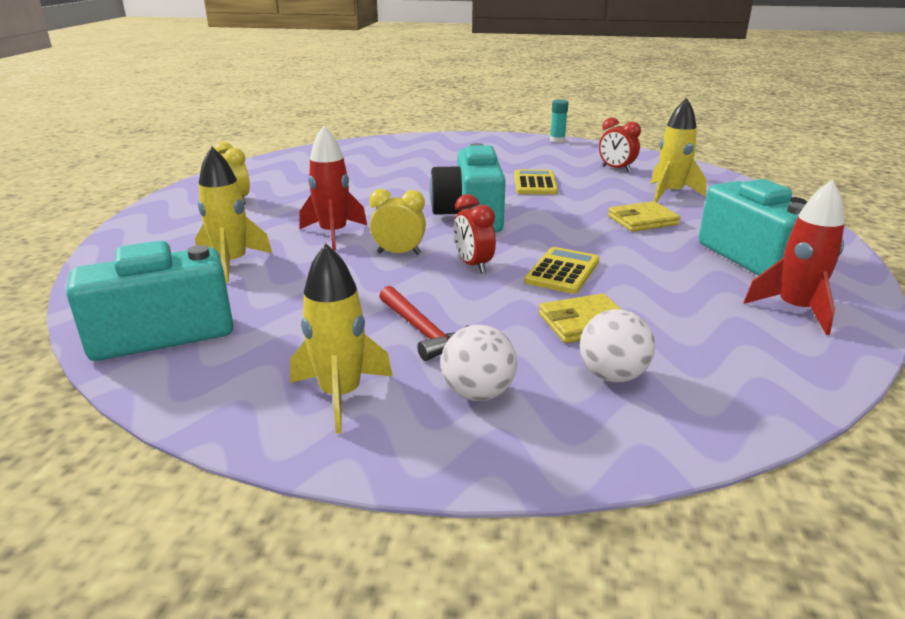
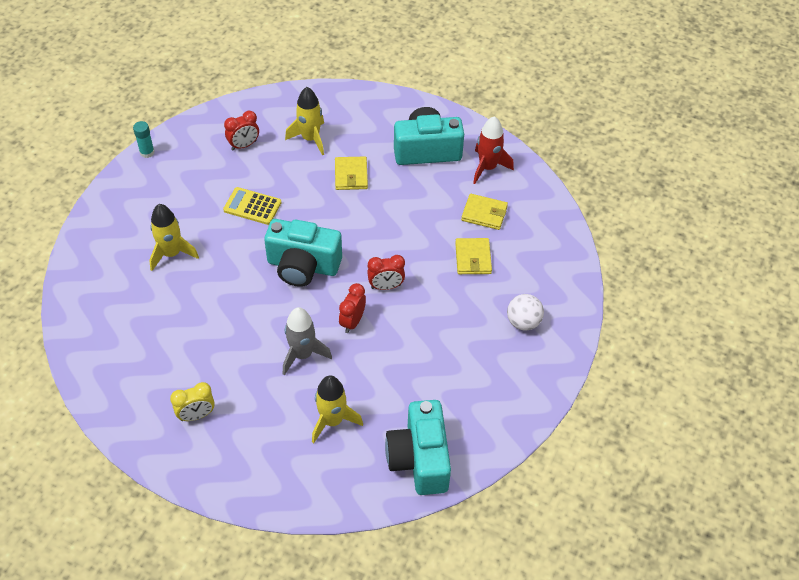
camera: 75 degrees left, 25 degrees up
yellow rocket [290,244,393,434] -> yellow rocket moved to [149,204,199,271]
red rocket [299,126,367,250] -> grey rocket [283,307,332,376]
yellow clock [369,189,426,255] -> red clock [339,283,366,333]
red hammer [379,286,469,361] -> none
yellow calculator [524,247,600,294] -> none
white ball [580,309,655,383] -> none
none -> yellow wallet [461,194,508,230]

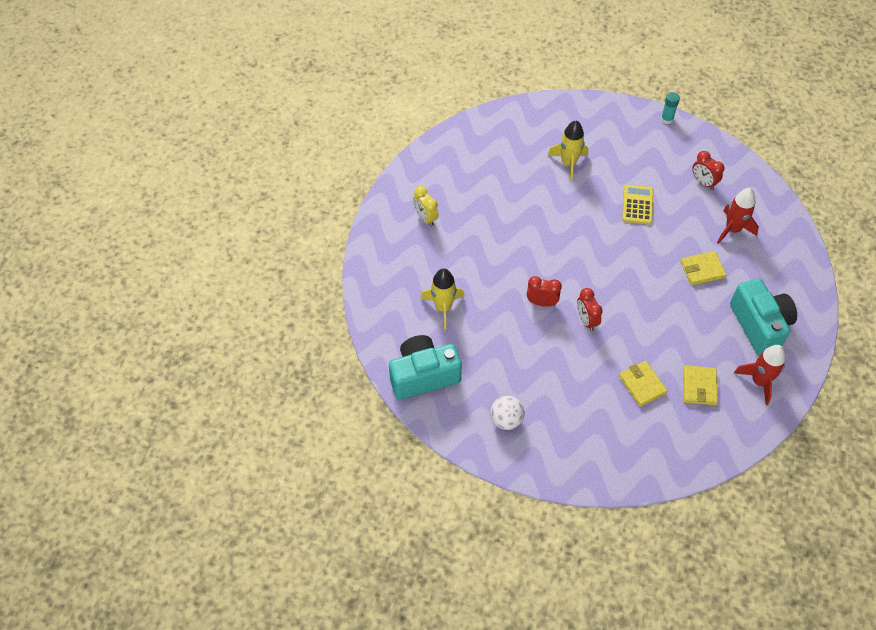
camera: 80 degrees right, 5 degrees up
turquoise camera [264,219,342,287] -> none
grey rocket [283,307,332,376] -> none
yellow rocket [285,87,324,155] -> red rocket [717,188,759,244]
yellow wallet [455,238,492,274] -> yellow wallet turned 75 degrees clockwise [619,361,667,407]
white ball [507,294,544,331] -> white ball moved to [490,396,524,430]

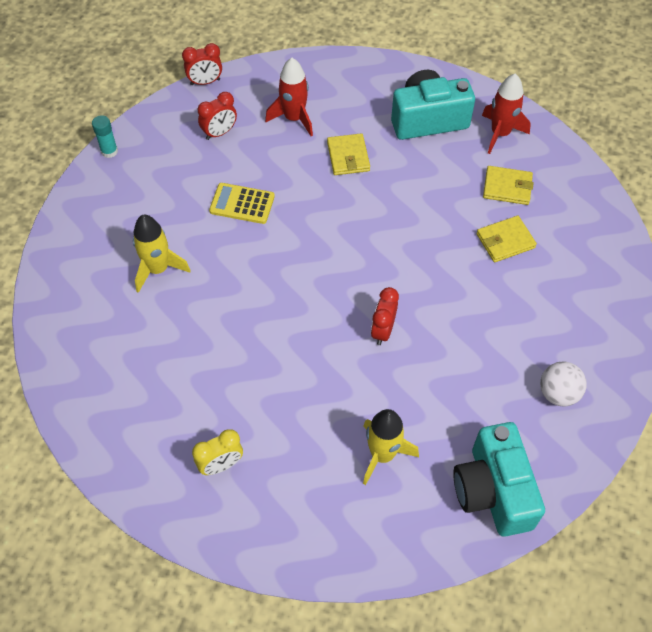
camera: 85 degrees left, 0 degrees up
red clock [577,288,603,331] -> red clock moved to [182,43,222,85]

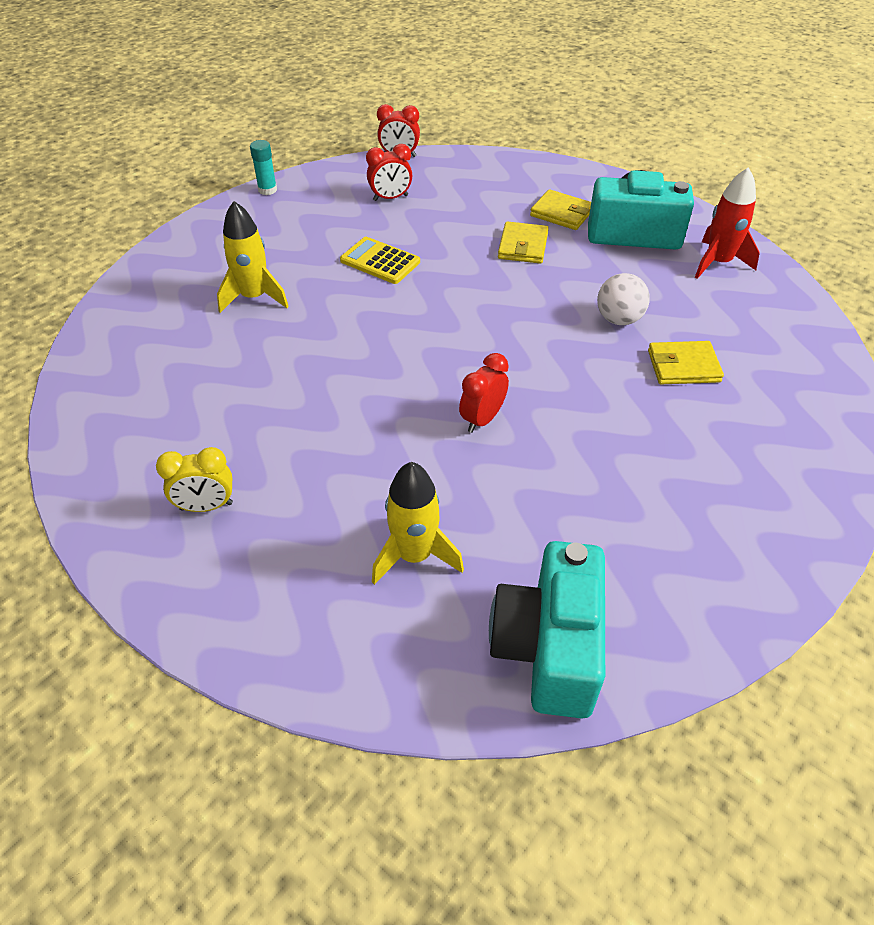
camera: 20 degrees right, 10 degrees down
red rocket [265,58,313,136] -> none
yellow wallet [483,166,534,205] -> yellow wallet moved to [530,189,591,230]
white ball [540,361,587,406] -> white ball moved to [597,273,650,325]

